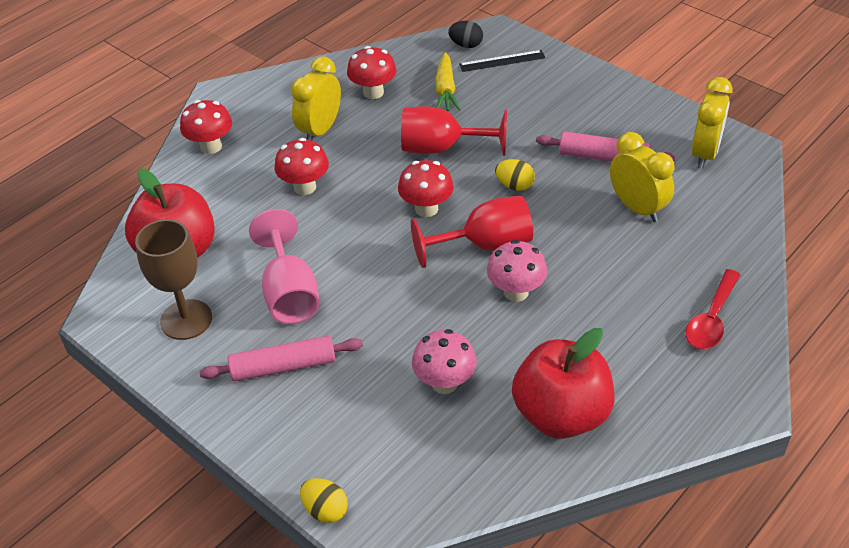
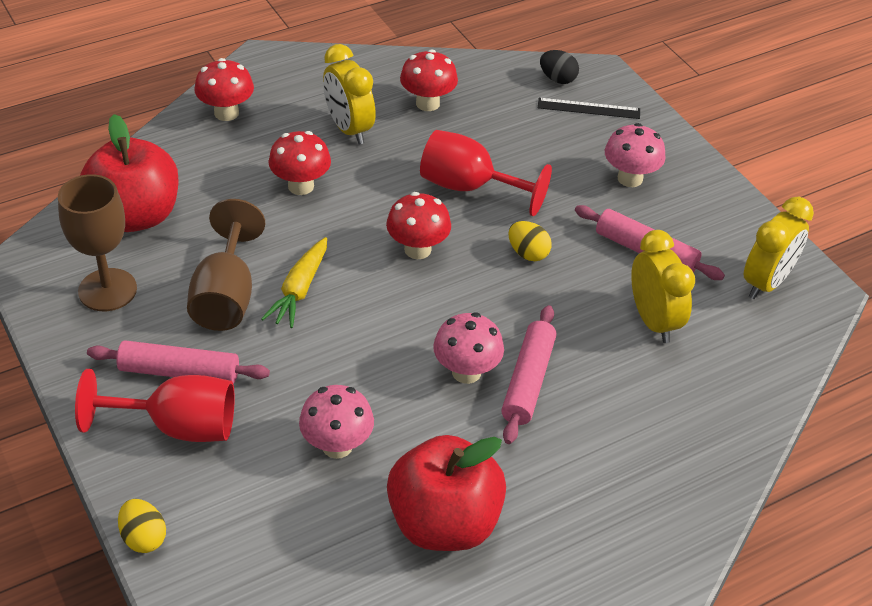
camera: 15 degrees right, 0 degrees up
pink goblet [249,209,320,324] -> brown goblet [187,199,265,331]
yellow clock [291,56,341,141] -> yellow clock turned 75 degrees counterclockwise [323,44,376,144]
red goblet [411,196,533,268] -> red goblet moved to [75,369,235,442]
yellow carrot [435,52,460,111] -> yellow carrot moved to [261,237,327,328]
red spoon [686,269,740,350] -> none
none -> pink rolling pin [501,305,556,444]
none -> pink mushroom [605,123,666,187]

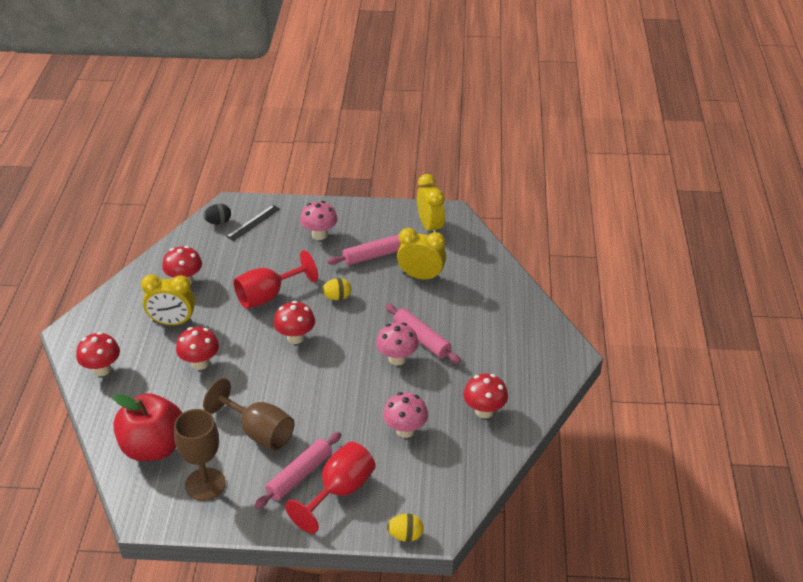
camera: 55 degrees left, 5 degrees down
yellow carrot [261,237,327,328] -> none
red apple [387,435,506,551] -> red mushroom [464,373,508,418]

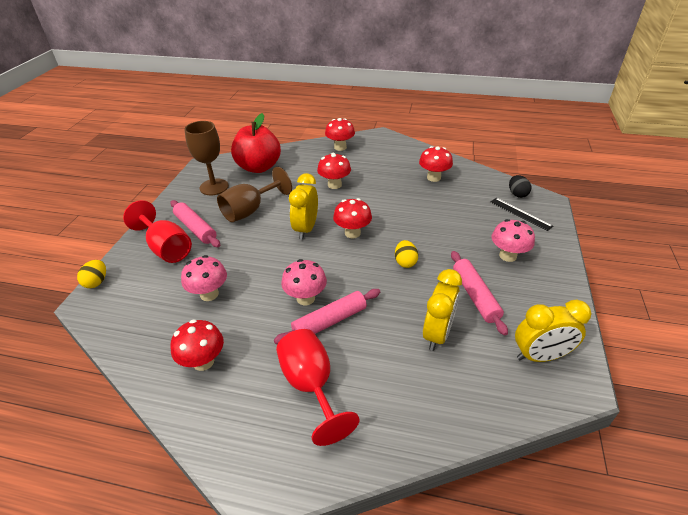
camera: 100 degrees right, 0 degrees up
yellow clock [141,274,195,325] -> yellow clock moved to [289,173,318,240]
red goblet [233,250,318,309] -> red goblet moved to [276,329,360,446]

